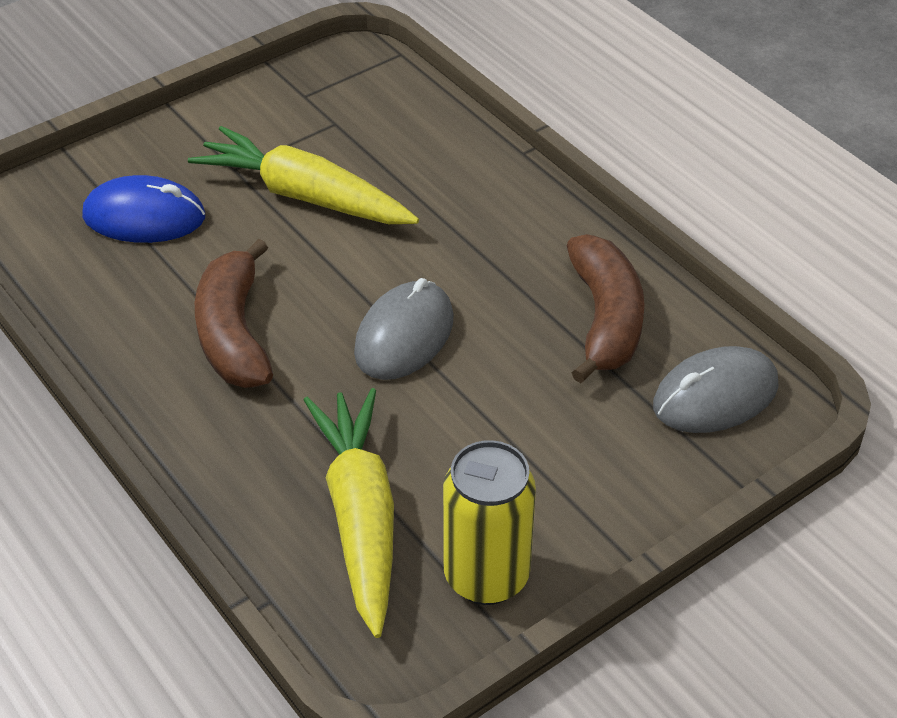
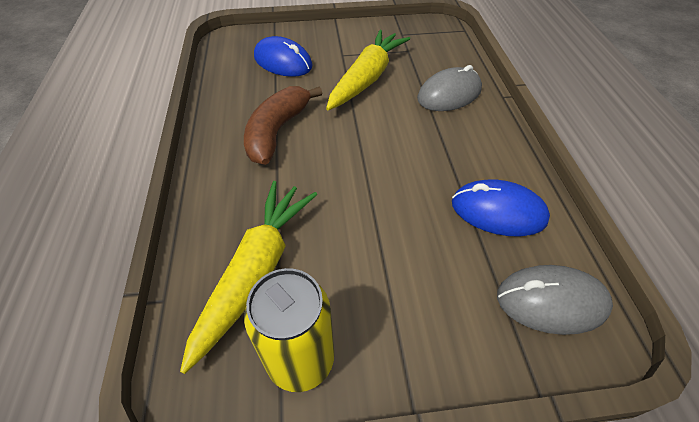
camera: 30 degrees right, 5 degrees up
yellow carrot [188,126,419,224] -> yellow carrot turned 60 degrees clockwise [326,30,410,110]
grey mouse [354,278,454,380] -> grey mouse moved to [417,65,482,111]
brown banana [567,234,645,383] -> blue mouse [452,180,550,236]

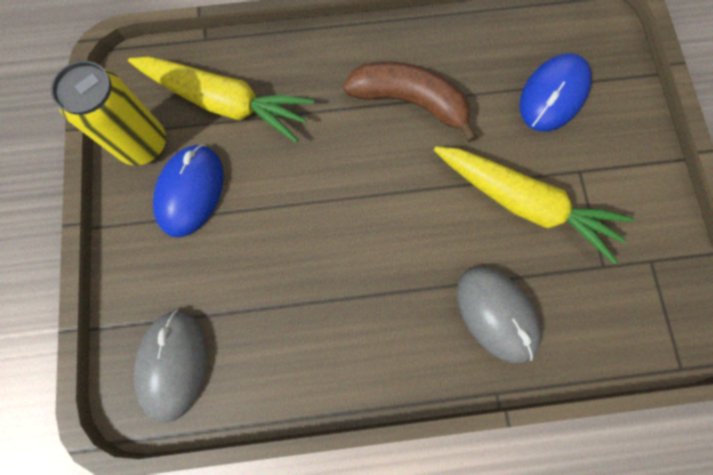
camera: 90 degrees right, 25 degrees up
blue mouse [452,180,550,236] -> blue mouse moved to [153,145,224,237]

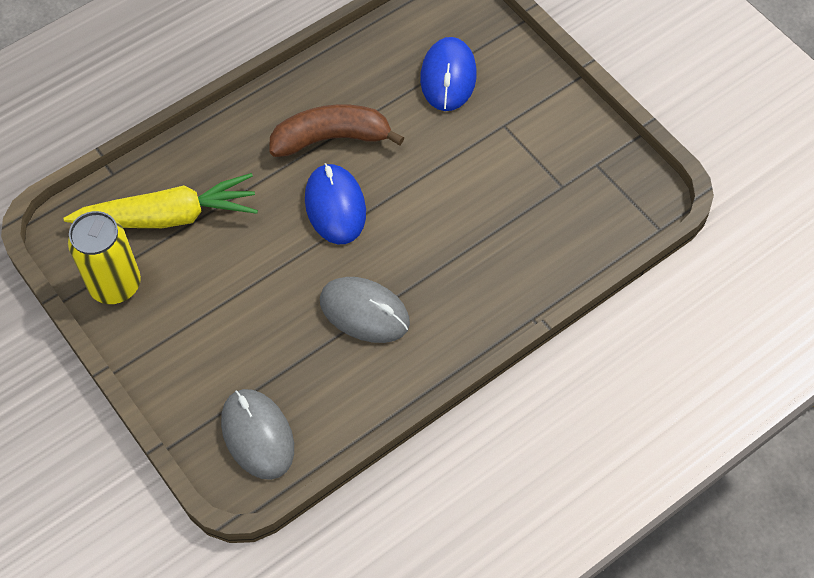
camera: 30 degrees left, 15 degrees down
blue mouse [153,145,224,237] -> blue mouse moved to [305,163,366,244]
yellow carrot [434,146,634,264] -> none
grey mouse [457,267,541,363] -> grey mouse moved to [320,277,410,343]

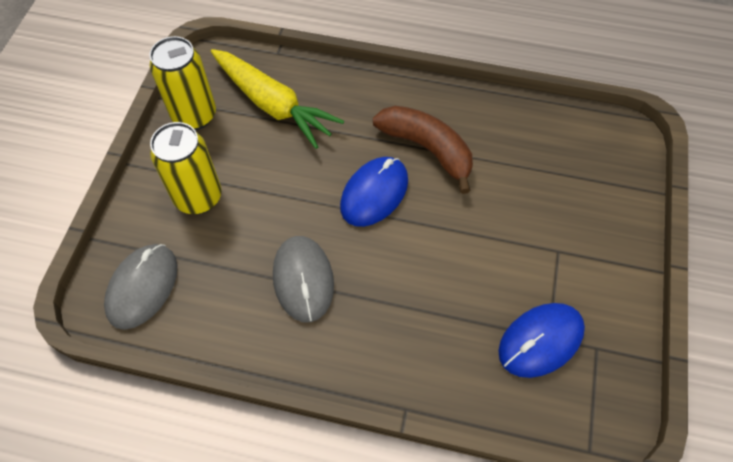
camera: 50 degrees right, 0 degrees up
blue mouse [420,37,477,111] -> blue mouse moved to [498,303,585,378]
none -> yellow can [150,122,222,214]

